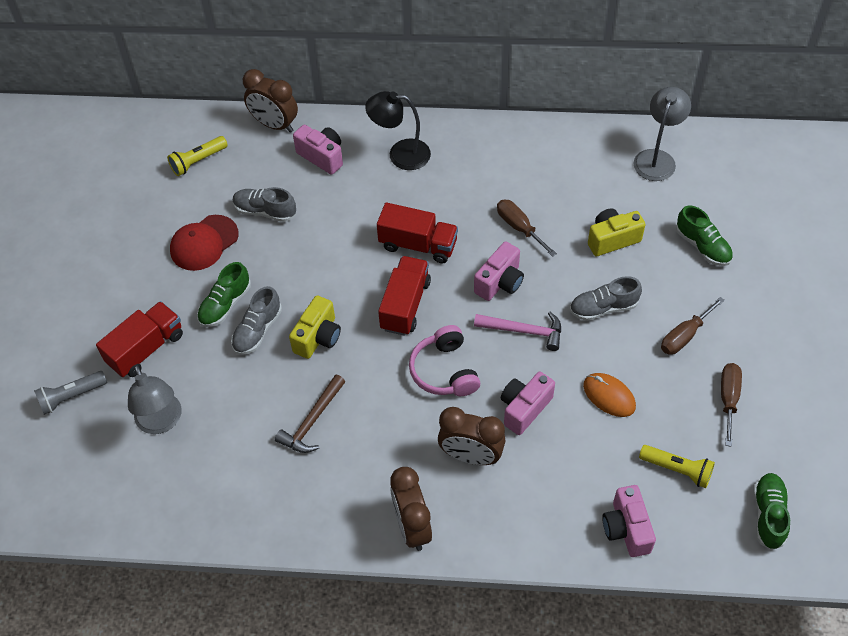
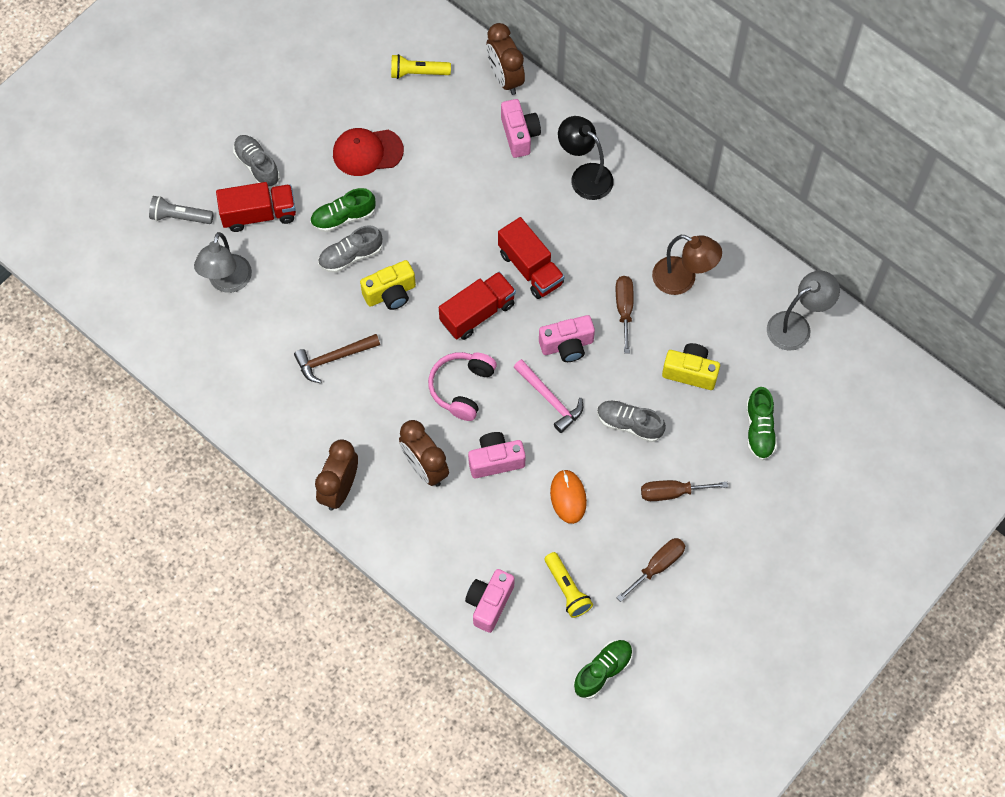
camera: 35 degrees right, 10 degrees up
grey shoe [232,187,296,222] -> grey shoe moved to [233,135,280,188]
none -> brown lamp [652,235,722,295]

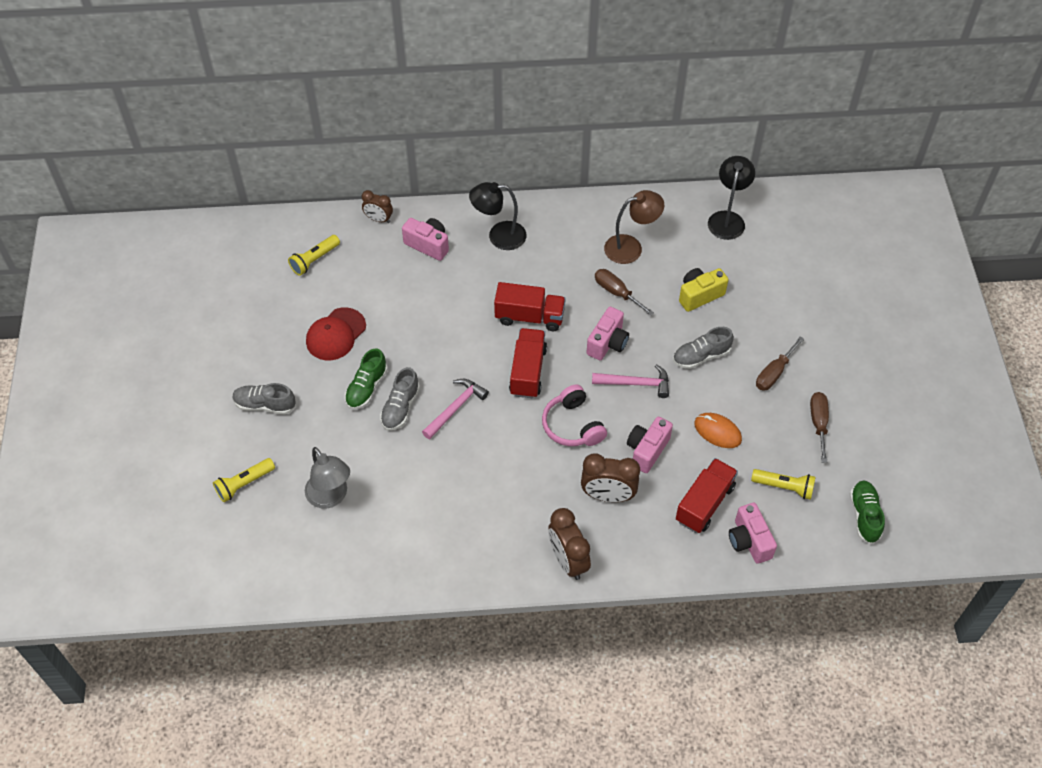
camera: 45 degrees left, 10 degrees down
grey flashlight [149,196,214,224] -> yellow flashlight [213,458,275,502]
red truck [216,182,296,232] -> red truck moved to [676,458,738,533]
brown hammer [294,334,380,383] -> none
yellow camera [360,260,416,310] -> pink hammer [422,379,489,439]
brown clock [486,23,525,95] -> brown clock [362,190,393,223], size x0.62
green shoe [746,387,777,461] -> none
grey lamp [767,271,840,351] -> black lamp [708,156,755,240]

